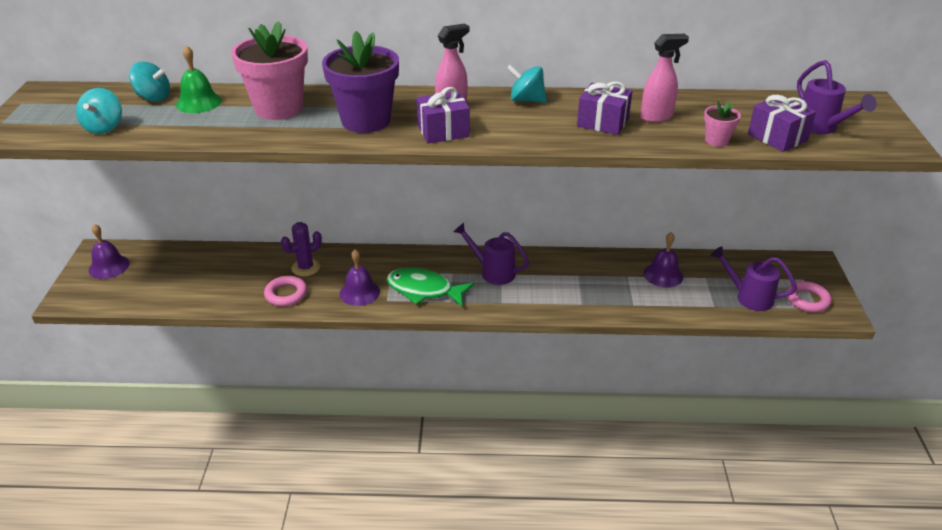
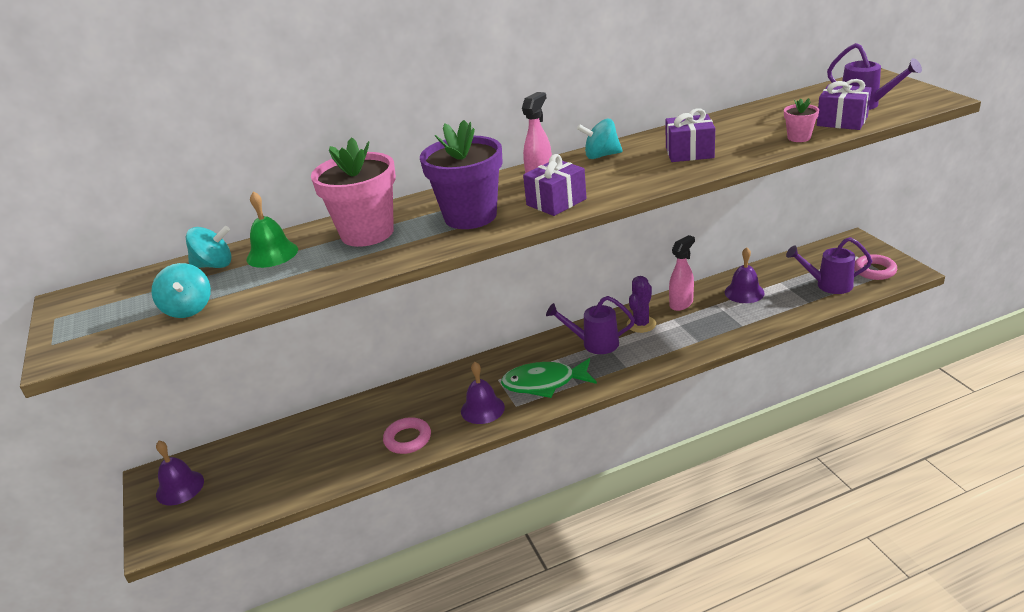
camera: 20 degrees left, 5 degrees down
purple cactus [281,222,322,276] -> purple cactus moved to [627,276,656,333]
pink spray bottle [641,34,689,122] -> pink spray bottle moved to [669,235,695,311]

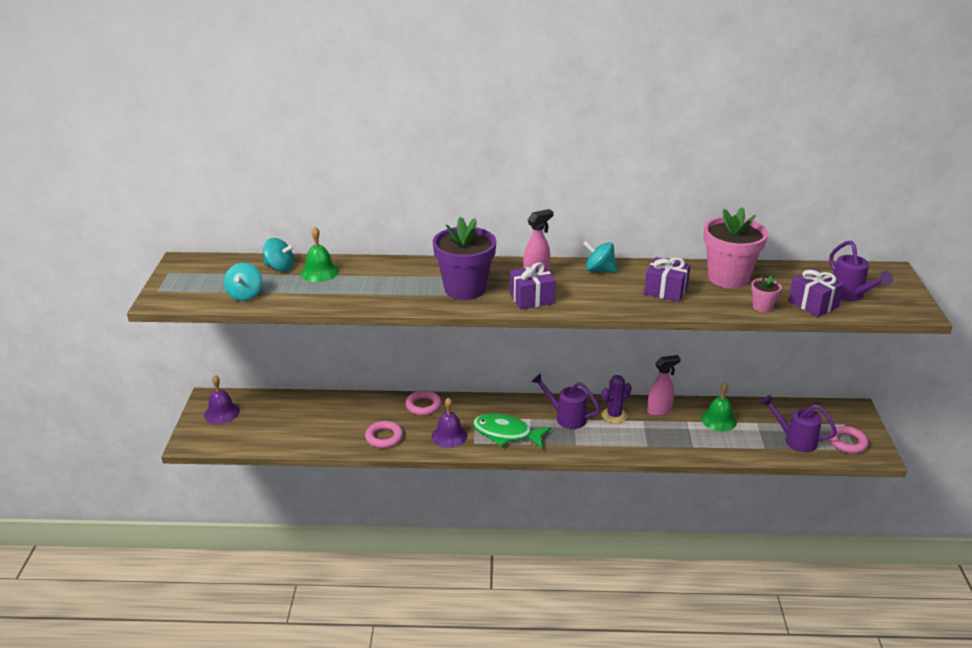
camera: 20 degrees right, 0 degrees up
pink flower pot [311,137,396,247] -> pink flower pot moved to [704,207,768,288]
purple bell [725,247,765,303] -> green bell [701,382,737,432]
none -> pink ring [405,390,442,416]

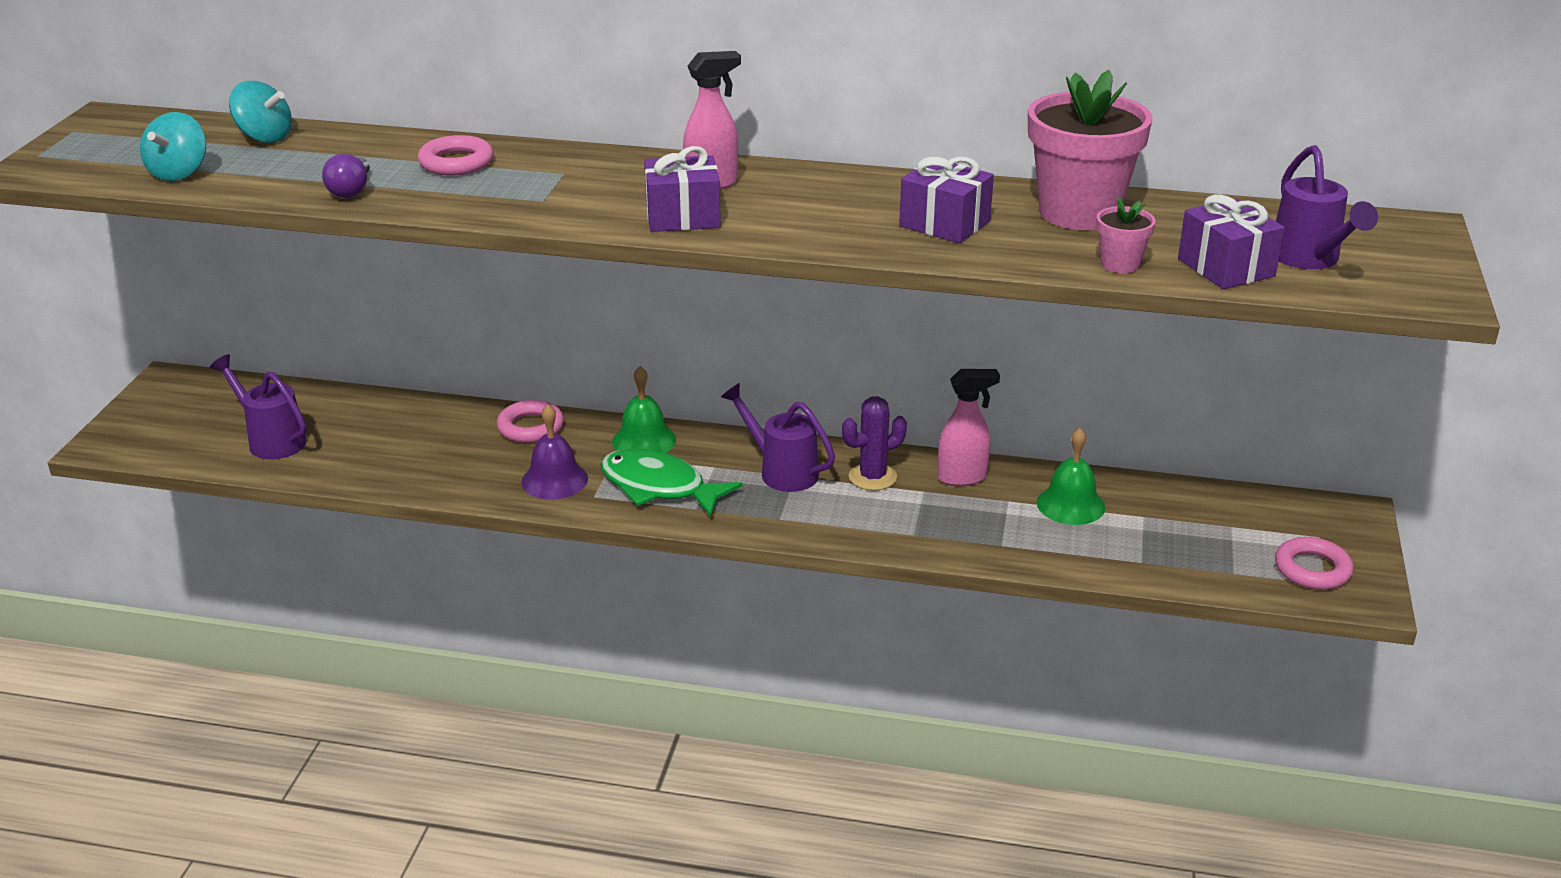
camera: 10 degrees right, 0 degrees up
purple bell [204,375,240,424] -> none
green bell [301,227,339,282] -> green bell moved to [612,366,676,453]
pink ring [365,421,403,448] -> pink ring moved to [418,135,494,176]
purple flower pot [433,217,496,300] -> none
turquoise spinning top [583,241,617,273] -> none
purple watering can [761,395,837,452] -> purple watering can moved to [210,354,307,459]
none -> purple light bulb [322,154,370,198]

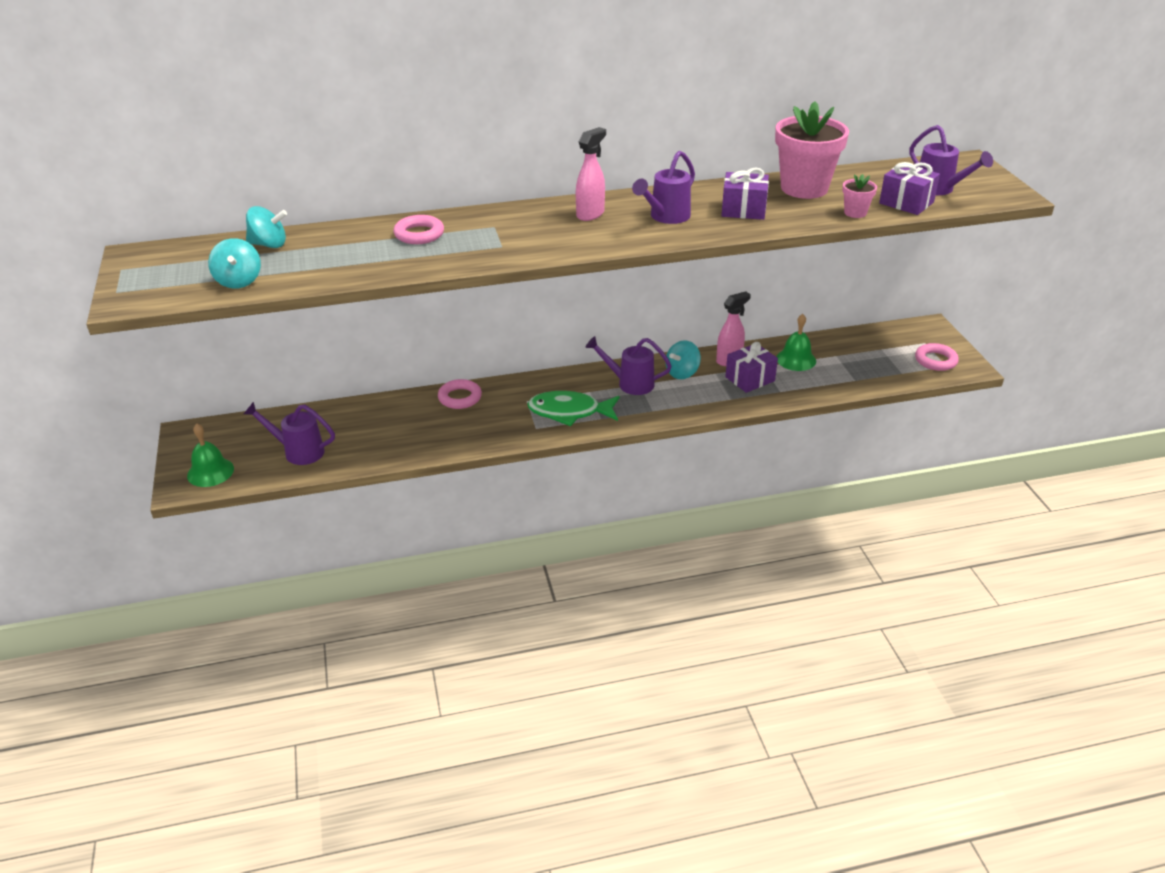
camera: 25 degrees left, 5 degrees up
purple light bulb [322,154,370,198] -> none
purple bell [521,404,588,499] -> none
green bell [612,366,676,453] -> green bell moved to [187,423,234,487]
purple gift [644,146,721,232] -> purple gift moved to [725,342,778,393]
purple cactus [842,396,907,491] -> turquoise spinning top [666,340,701,379]
none -> purple watering can [632,151,695,224]

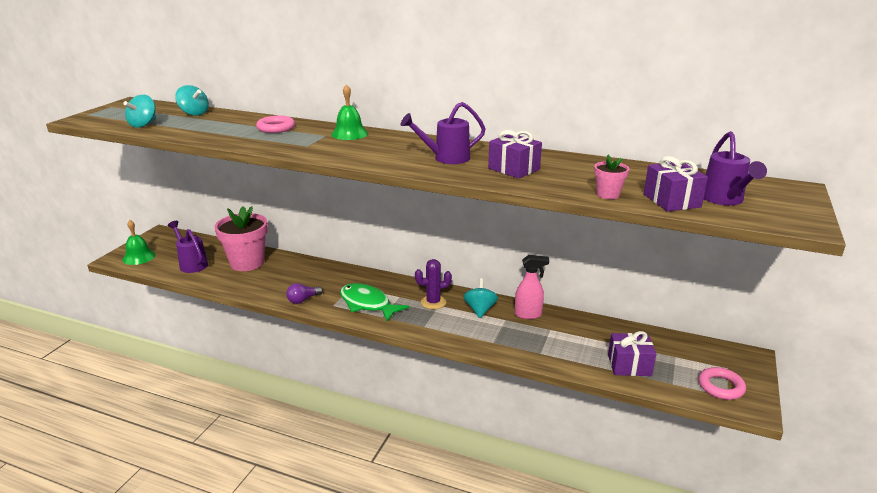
camera: 35 degrees right, 10 degrees down
pink ring [438,379,482,409] -> none
pink spray bottle [576,127,606,221] -> none
purple watering can [585,336,672,395] -> purple cactus [415,259,452,309]
turquoise spinning top [666,340,701,379] -> turquoise spinning top turned 105 degrees clockwise [463,278,498,318]
purple gift [725,342,778,393] -> purple gift moved to [608,331,656,376]
pink flower pot [775,101,849,199] -> pink flower pot moved to [214,206,268,271]
green bell [777,314,816,371] -> green bell moved to [331,84,368,140]
none -> purple light bulb [286,283,323,304]

